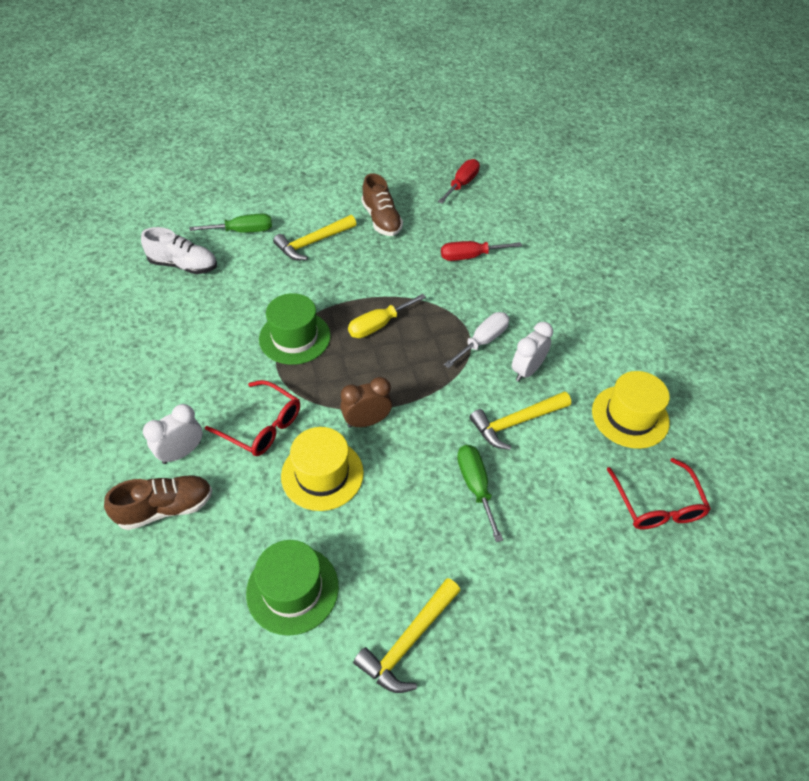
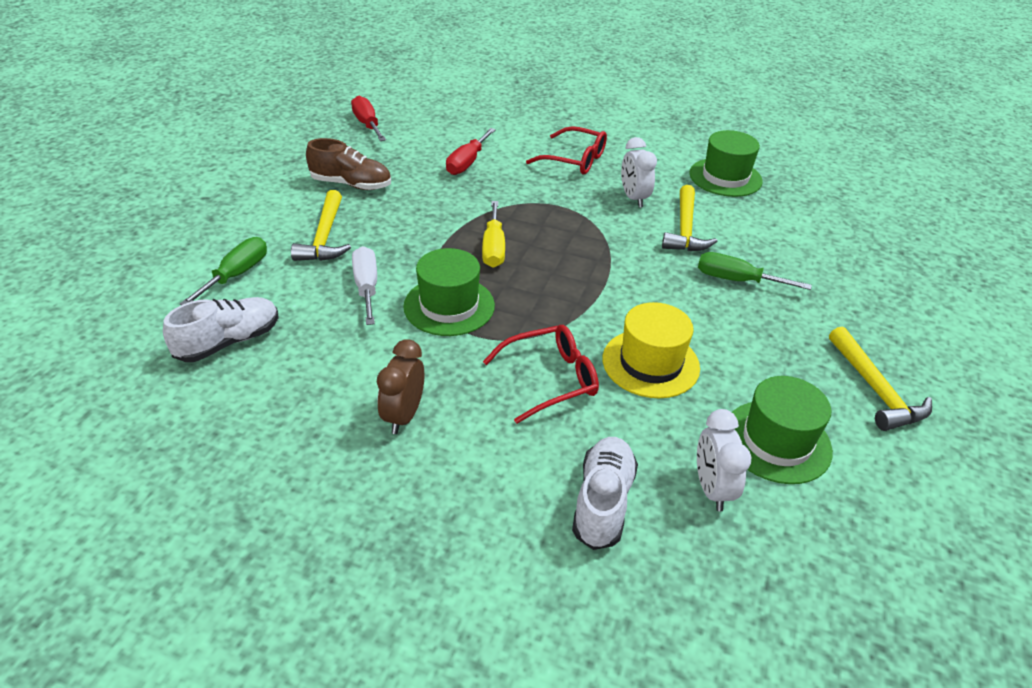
camera: 55 degrees left, 10 degrees down
brown shoe [104,475,212,530] -> white shoe [572,437,638,550]
white clock [143,404,202,464] -> white clock moved to [697,409,751,511]
brown clock [340,377,392,428] -> brown clock moved to [377,339,424,434]
white screwdriver [444,312,509,368] -> white screwdriver moved to [352,246,377,325]
yellow hat [592,371,670,449] -> green hat [689,130,763,197]
red glasses [607,458,711,530] -> red glasses moved to [526,126,607,174]

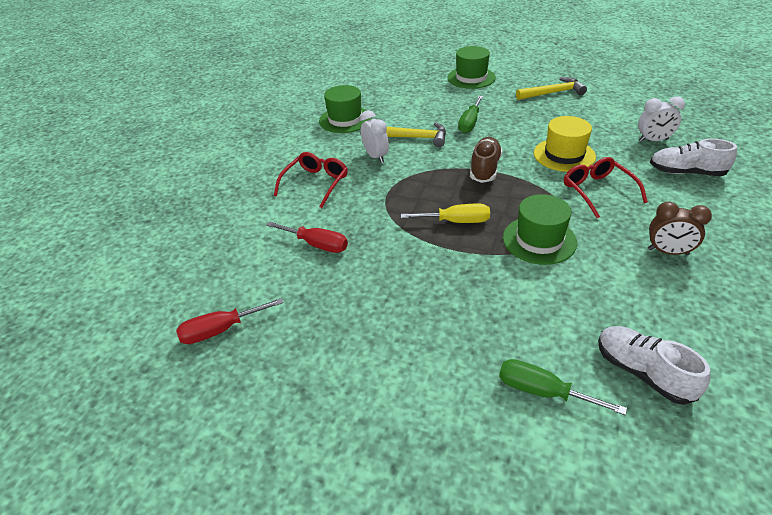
camera: 85 degrees left, 0 degrees up
yellow hammer [291,190,351,261] -> none
brown shoe [306,138,391,190] -> brown shoe moved to [470,137,503,183]
white screwdriver [352,246,377,325] -> none
white clock [621,137,657,207] -> white clock turned 105 degrees counterclockwise [360,110,389,163]
green hat [732,376,833,484] -> green hat moved to [448,46,496,89]

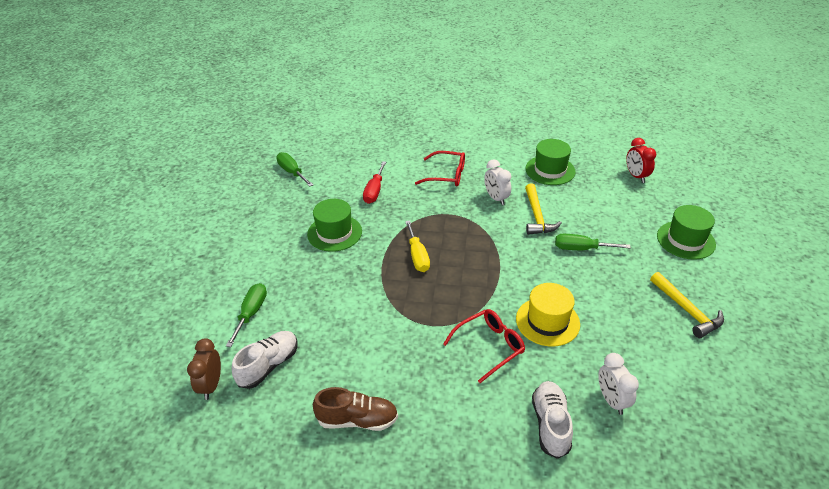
camera: 75 degrees right, 0 degrees up
red screwdriver [176,298,284,344] -> green screwdriver [276,152,313,187]
white clock [360,110,389,163] -> white clock turned 105 degrees clockwise [484,159,511,205]
brown shoe [470,137,503,183] -> brown shoe moved to [313,387,398,431]
green hat [503,194,577,265] -> green hat moved to [307,199,362,252]
brown clock [648,202,712,255] -> brown clock moved to [187,338,221,400]
none -> red clock [626,138,656,183]

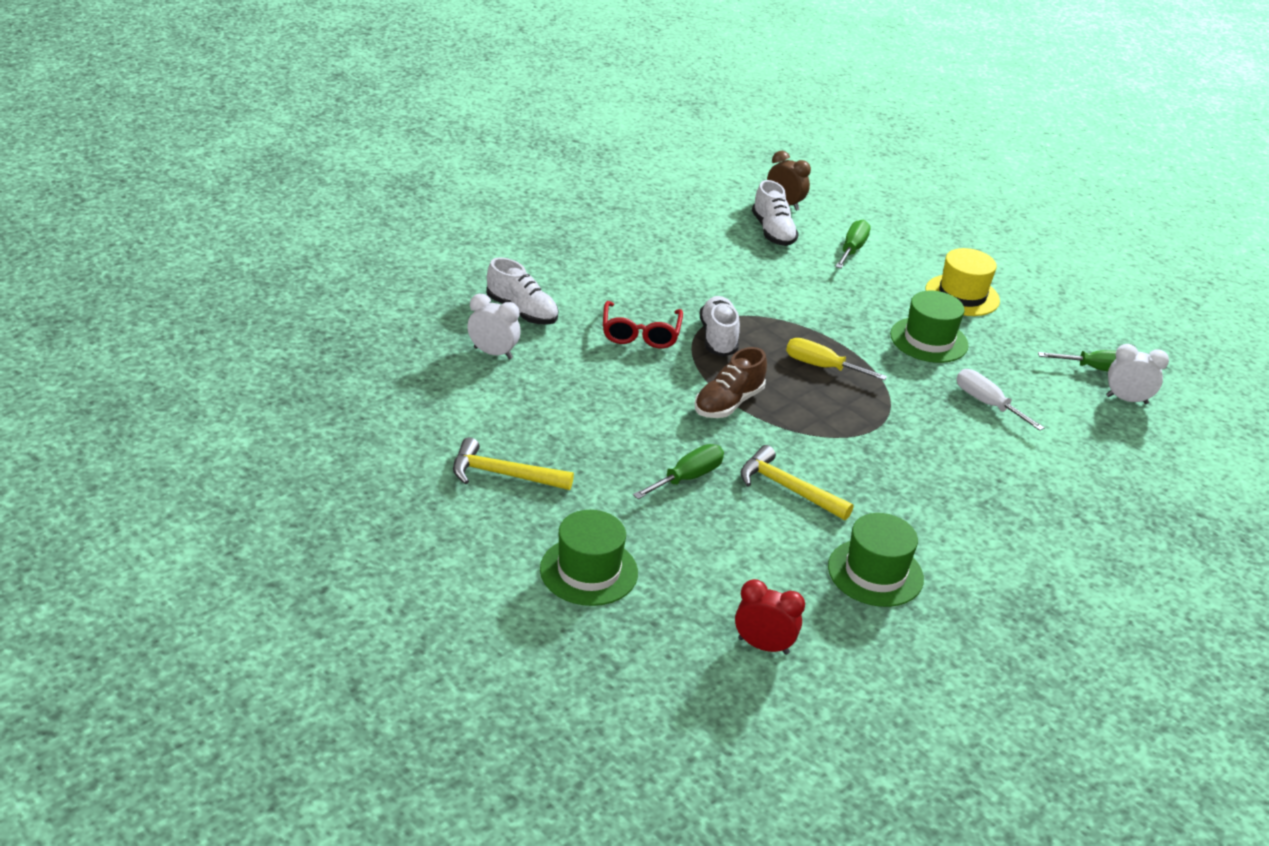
camera: 125 degrees right, 5 degrees down
green screwdriver [226,283,267,347] -> green screwdriver turned 120 degrees counterclockwise [835,220,871,268]
brown shoe [313,387,398,431] -> brown shoe moved to [694,347,767,418]
red screwdriver [363,161,386,204] -> white screwdriver [957,369,1045,431]
red glasses [415,151,465,186] -> none
white clock [484,159,511,205] -> white clock moved to [1106,344,1169,404]
yellow hat [516,283,580,347] -> yellow hat moved to [925,248,1000,316]
none -> white shoe [700,296,740,357]

